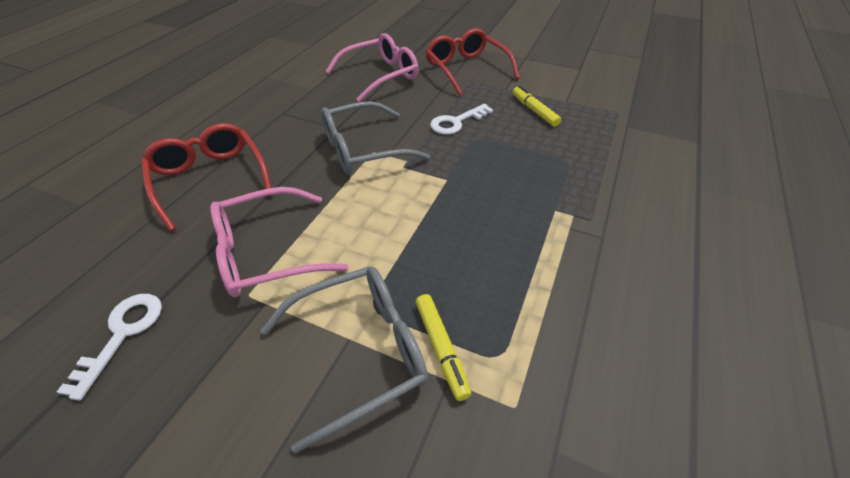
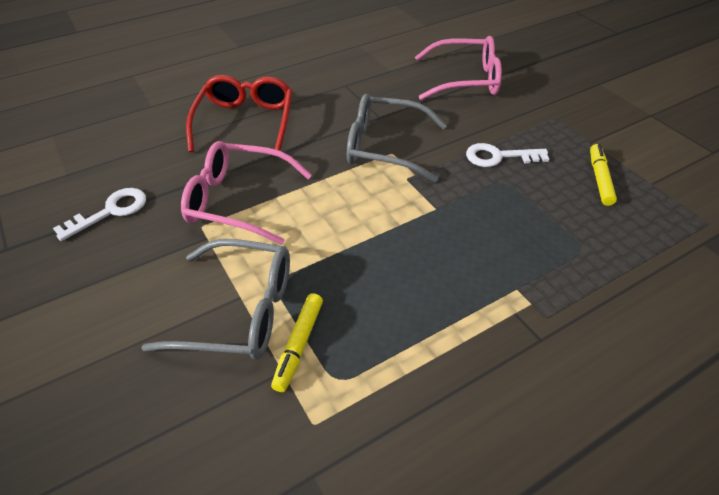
camera: 35 degrees right, 0 degrees up
red glasses [425,28,520,95] -> none

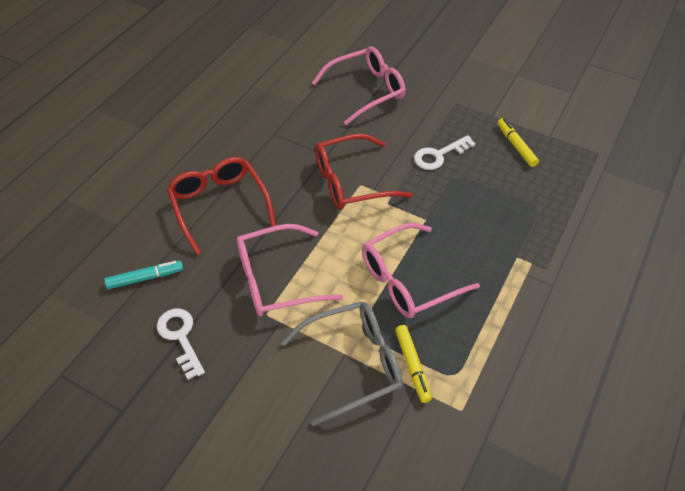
camera: 30 degrees left, 5 degrees up
white key [53,188,146,241] -> white key turned 45 degrees counterclockwise [157,309,205,380]
grey glasses [347,94,447,182] -> red glasses [315,134,412,210]
none -> turquoise marker [104,261,183,289]
none -> pink glasses [362,223,480,318]

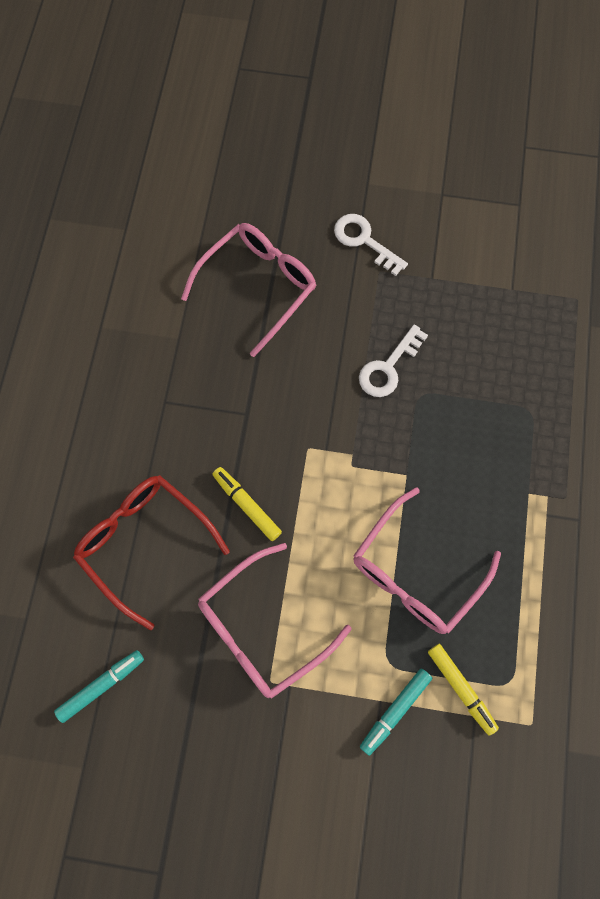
camera: 20 degrees left, 20 degrees up
white key [157,309,205,380] -> white key moved to [334,214,408,276]
grey glasses [281,301,403,426] -> turquoise marker [360,669,432,756]
red glasses [315,134,412,210] -> none
yellow marker [497,118,539,167] -> yellow marker moved to [212,467,282,541]

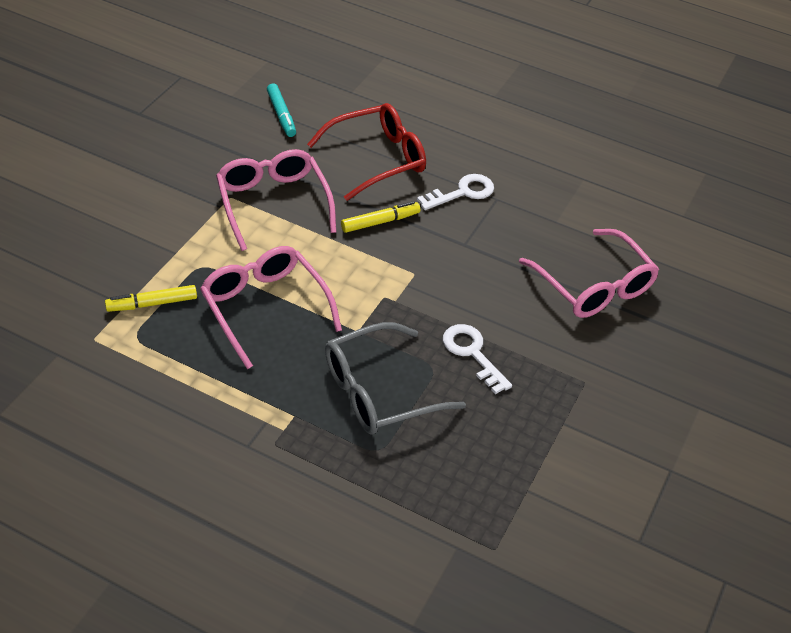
camera: 105 degrees right, 25 degrees down
white key [334,214,408,276] -> white key moved to [417,174,494,210]
turquoise marker [360,669,432,756] -> none
none -> grey glasses [325,322,466,435]

